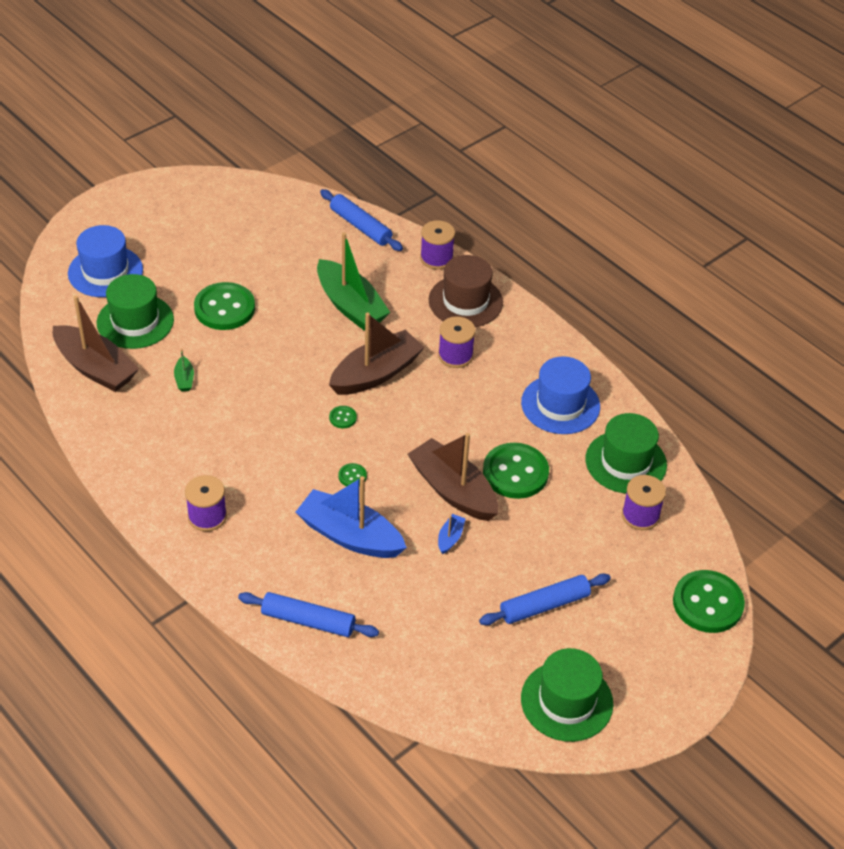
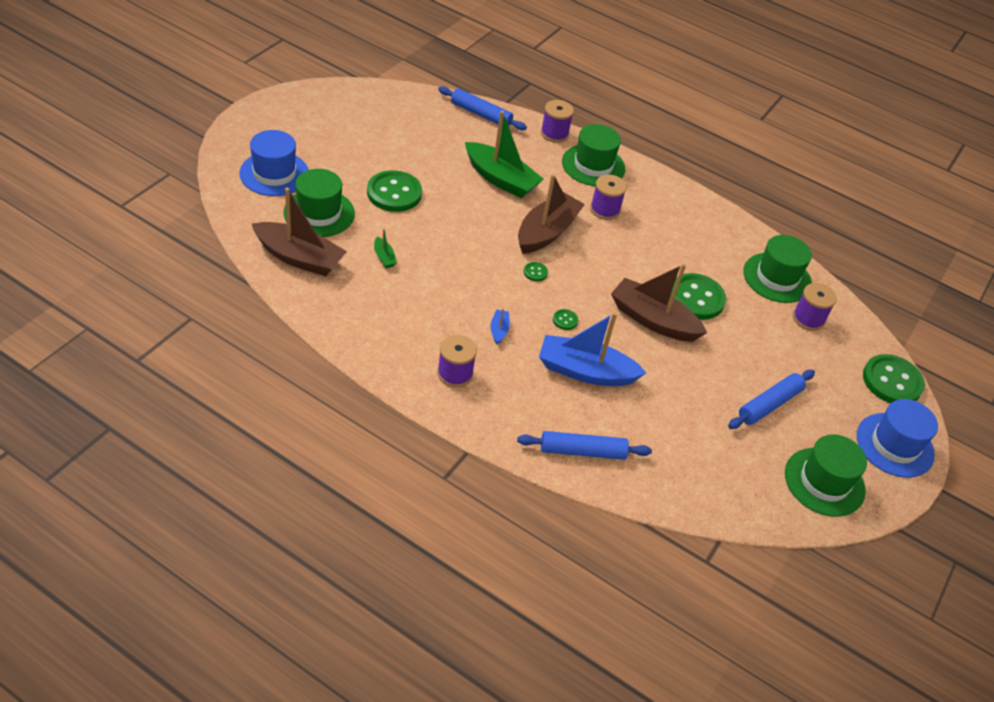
camera: 20 degrees left, 0 degrees up
brown hat [429,255,503,327] -> green hat [562,124,625,186]
blue boat [438,514,466,554] -> blue boat moved to [491,308,510,344]
blue hat [521,356,600,434] -> blue hat moved to [857,399,938,478]

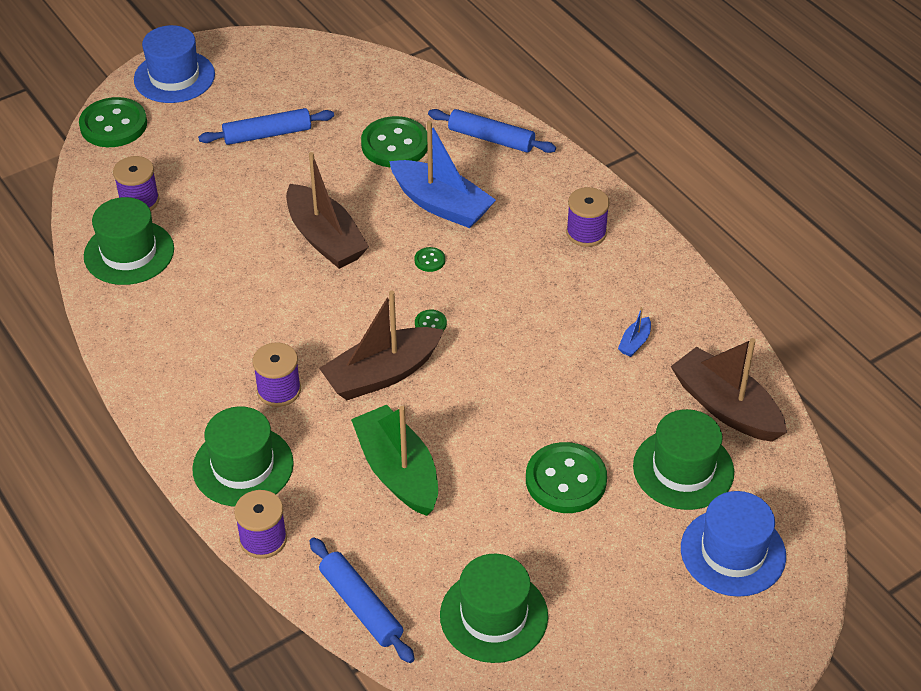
camera: 150 degrees left, 0 degrees up
green boat [374,228,397,268] -> none
blue boat [491,308,510,344] -> blue boat moved to [618,307,651,357]
green button [670,273,726,320] -> green button moved to [361,116,428,168]
green hat [785,434,867,517] -> green hat moved to [440,554,548,663]

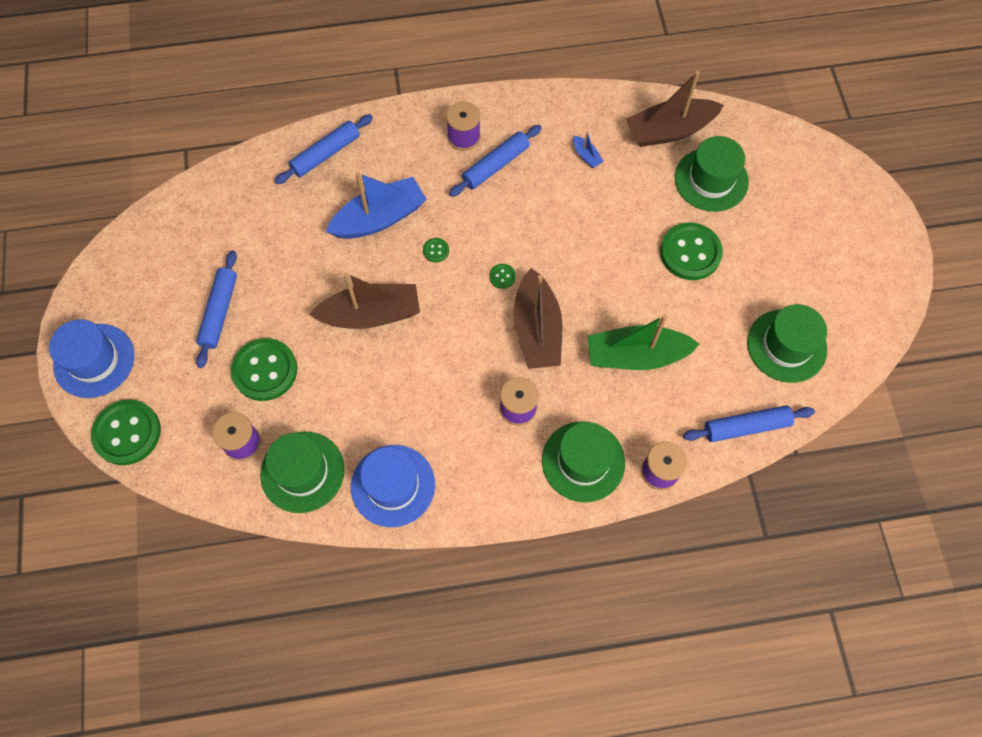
camera: 65 degrees left, 20 degrees up
green button [361,116,428,168] -> green button moved to [231,338,297,401]
blue hat [681,491,786,597] -> blue hat moved to [351,445,435,527]
none -> blue rolling pin [449,125,542,197]

